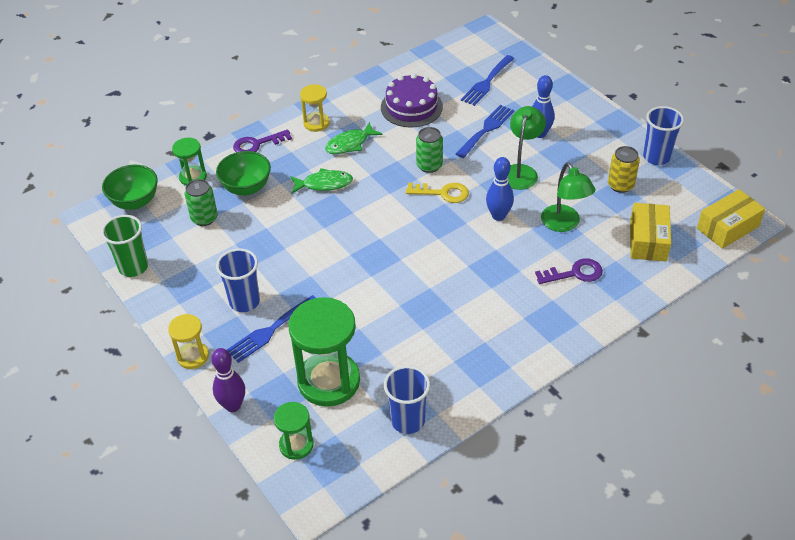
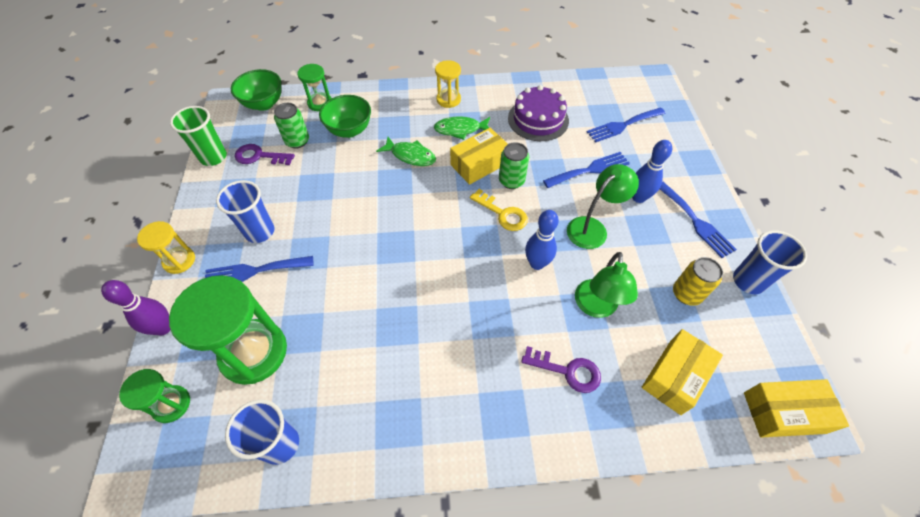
camera: 30 degrees right, 10 degrees up
purple key [233,129,292,152] -> purple key moved to [235,144,295,165]
none -> yellow box [450,128,508,185]
none -> blue fork [660,182,737,258]

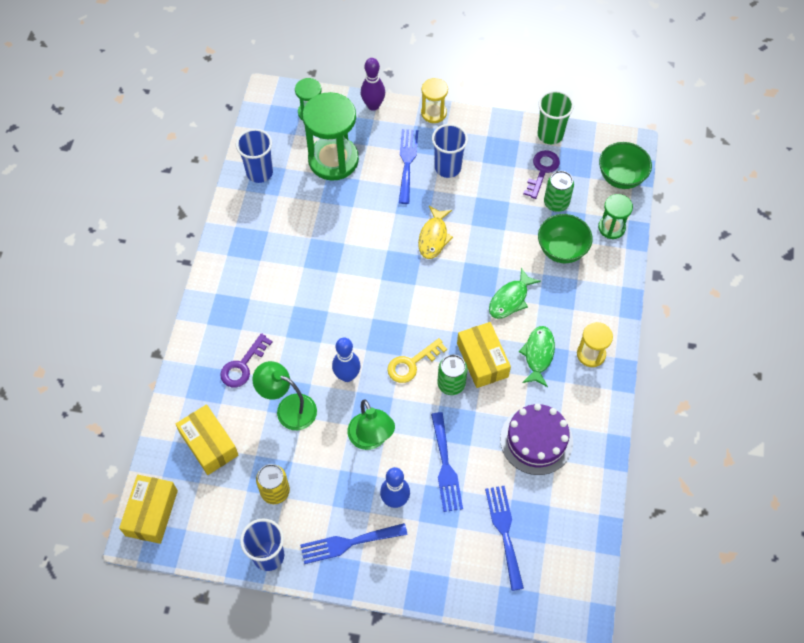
camera: 105 degrees right, 5 degrees up
none -> yellow fish [418,206,453,259]

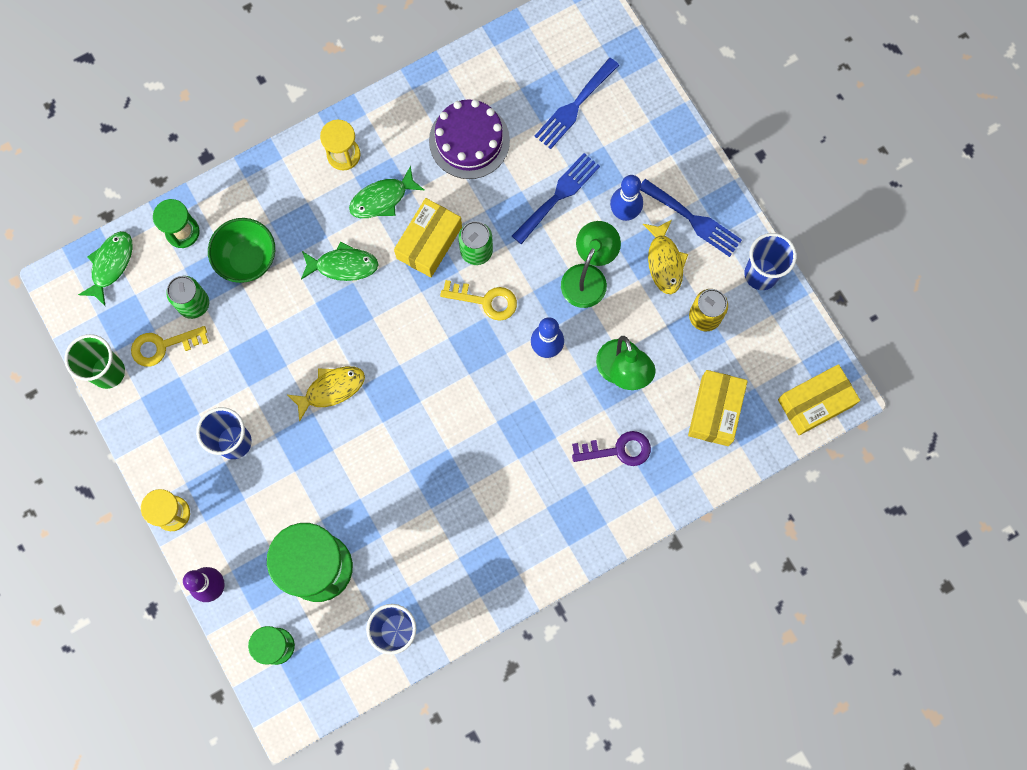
camera: 130 degrees left, 15 degrees up
blue fork [399,129,418,204] -> none
purple key [523,150,560,199] -> yellow key [131,326,209,367]
green bowl [599,142,652,189] -> green fish [78,231,133,307]
none -> yellow fish [643,220,688,294]

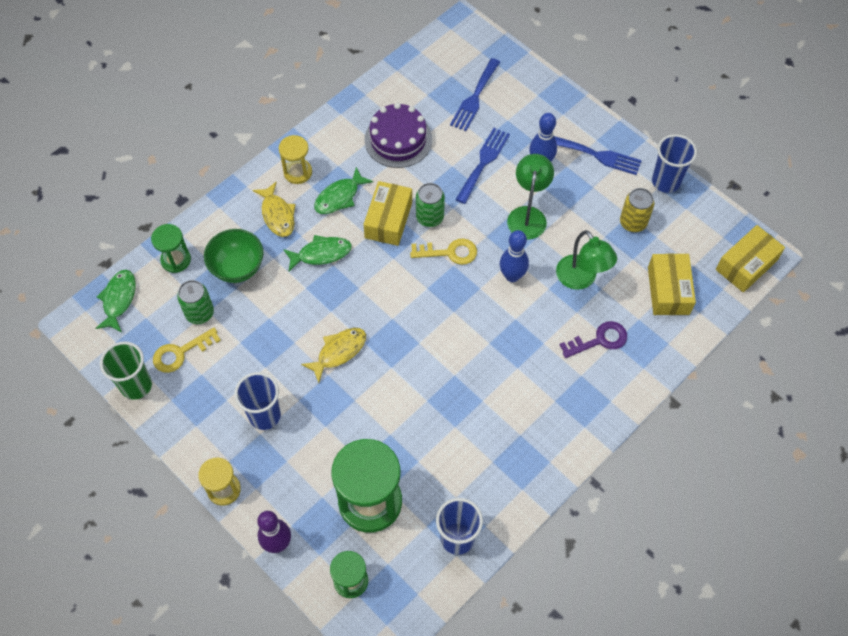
camera: 15 degrees left, 15 degrees down
yellow fish [643,220,688,294] -> yellow fish moved to [253,182,296,237]

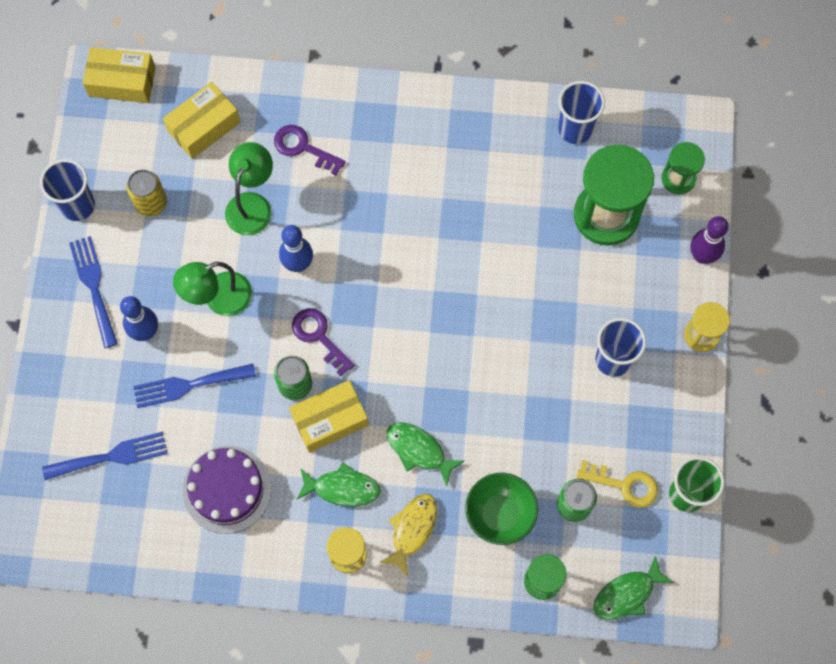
camera: 130 degrees left, 10 degrees up
yellow fish [301,328,366,383] -> none
yellow key [410,238,477,265] -> purple key [292,308,355,376]

